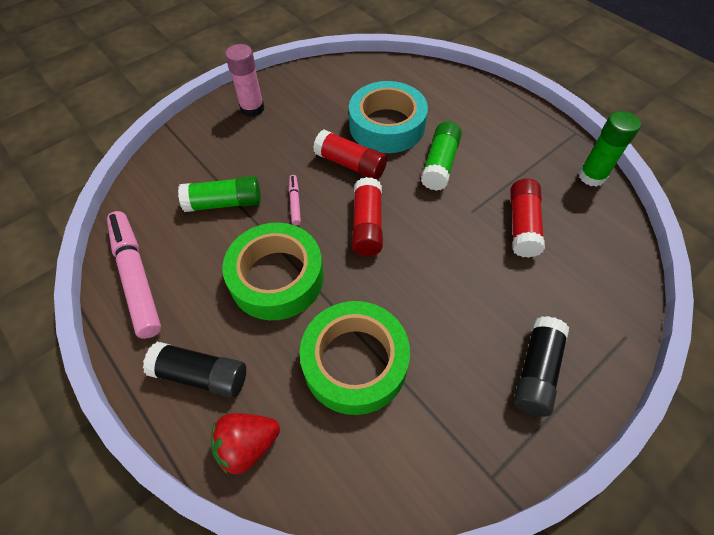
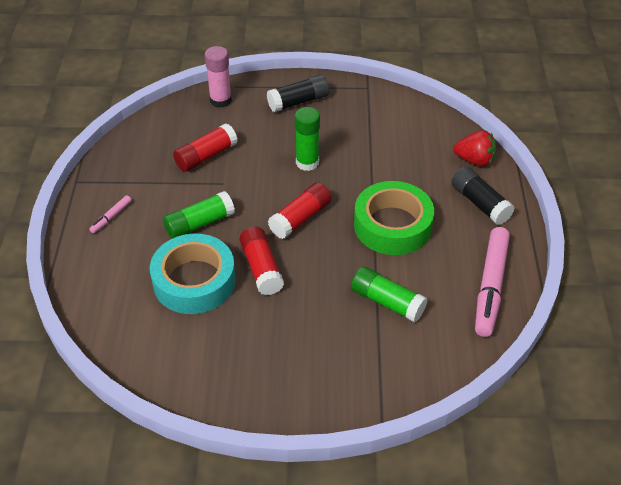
camera: 140 degrees left, 10 degrees down
pink glue stick [225,44,264,117] -> pink glue stick moved to [205,46,232,108]
pink marker [289,175,301,225] -> pink marker moved to [89,195,131,233]
green tape [300,301,410,415] -> none
green glue stick [578,111,641,187] -> green glue stick moved to [295,107,320,171]

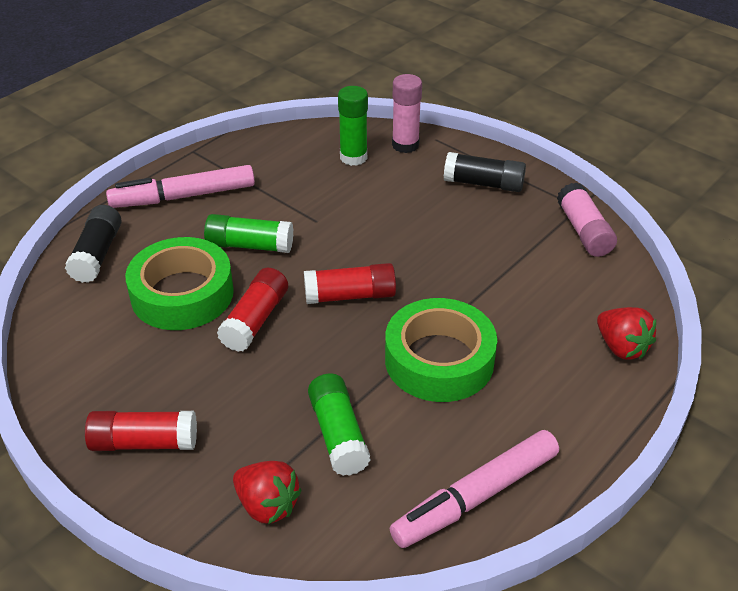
camera: 40 degrees right, 5 degrees down
pink marker [89,195,131,233] -> pink marker [106,165,255,208], size x2.26
turquoise tape [150,233,236,314] -> green tape [125,237,234,330]
red glue stick [173,123,238,172] -> red glue stick moved to [85,411,197,451]
green glue stick [295,107,320,171] -> green glue stick moved to [338,86,368,166]
black glue stick [452,167,514,225] -> black glue stick moved to [65,205,122,283]
none -> red strawberry [233,461,301,524]
none -> pink glue stick [557,183,617,257]

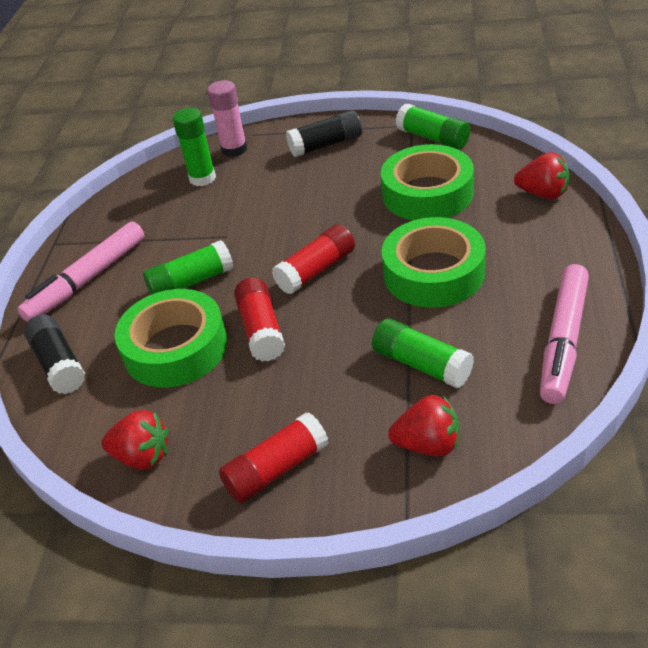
camera: 30 degrees left, 0 degrees up
pink glue stick [557,183,617,257] -> green glue stick [395,104,470,149]
none -> red strawberry [101,410,168,470]
none -> green tape [381,144,474,220]

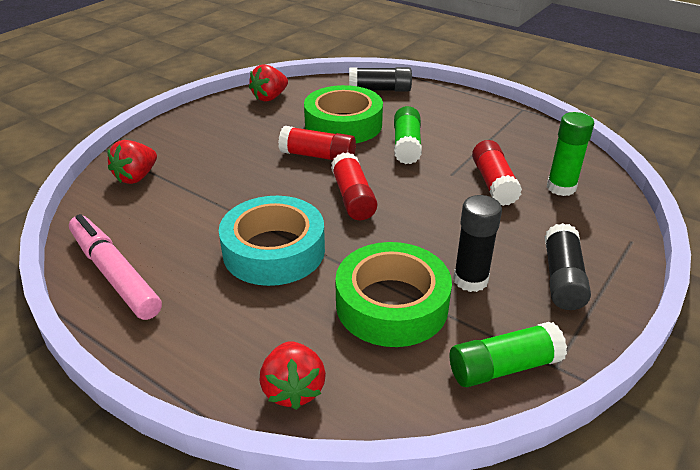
camera: 115 degrees right, 5 degrees down
pink marker [17,222,145,322] -> none
pink glue stick [207,80,247,157] -> none
red glue stick [219,412,329,503] -> red glue stick moved to [472,140,522,206]
green glue stick [372,319,474,388] -> none
green tape [381,217,486,308] -> turquoise tape [219,196,325,286]
red strawberry [514,152,569,199] -> red strawberry turned 60 degrees counterclockwise [260,342,326,410]
none -> black glue stick [453,195,502,292]

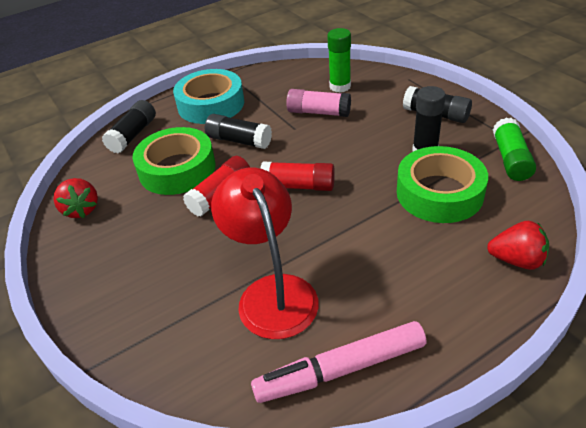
camera: 65 degrees left, 5 degrees up
red strawberry [108,140,157,184] -> none
turquoise tape [219,196,325,286] -> turquoise tape moved to [173,69,244,124]
green glue stick [394,106,422,164] -> black glue stick [205,114,272,149]
red glue stick [472,140,522,206] -> pink glue stick [286,89,351,117]
none -> red lamp [211,168,319,339]

